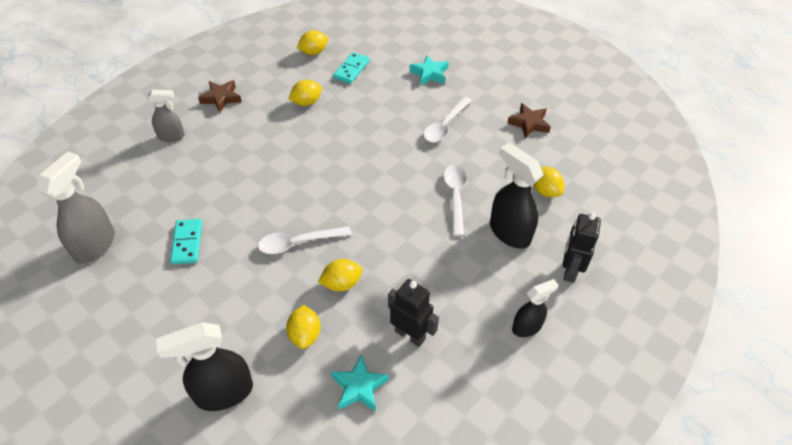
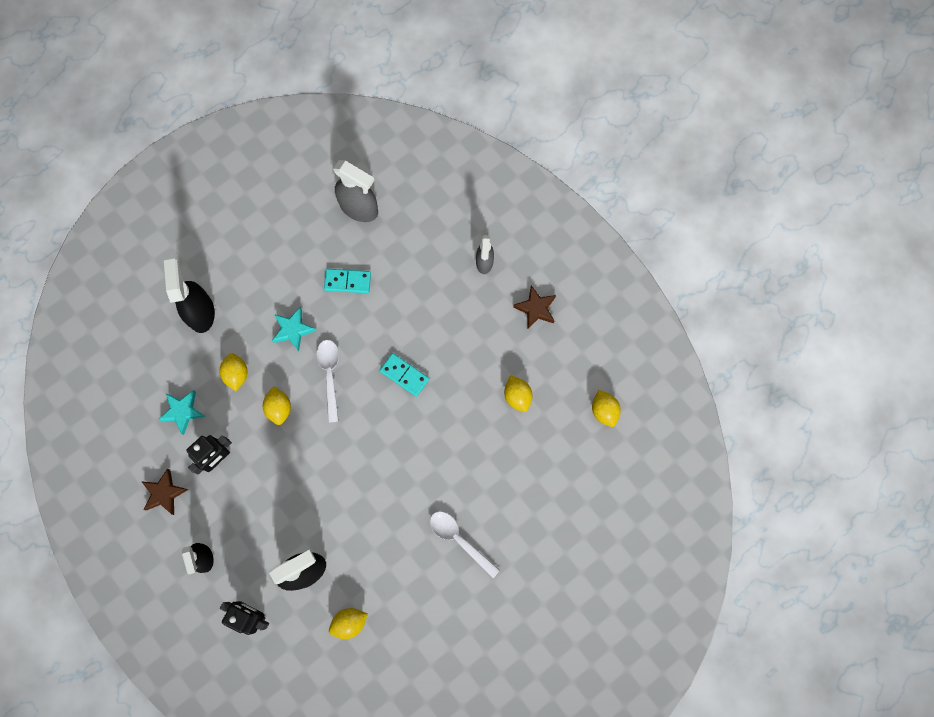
camera: 100 degrees right, 25 degrees up
yellow lemon [286,305,321,349] -> yellow lemon turned 75 degrees clockwise [219,353,248,391]
turquoise domino [333,52,370,84] -> turquoise domino moved to [380,353,429,397]
turquoise star [409,55,449,86] -> turquoise star moved to [272,307,316,351]
white spoon [443,165,467,236] -> none
brown star [507,103,551,138] -> brown star moved to [141,469,188,515]

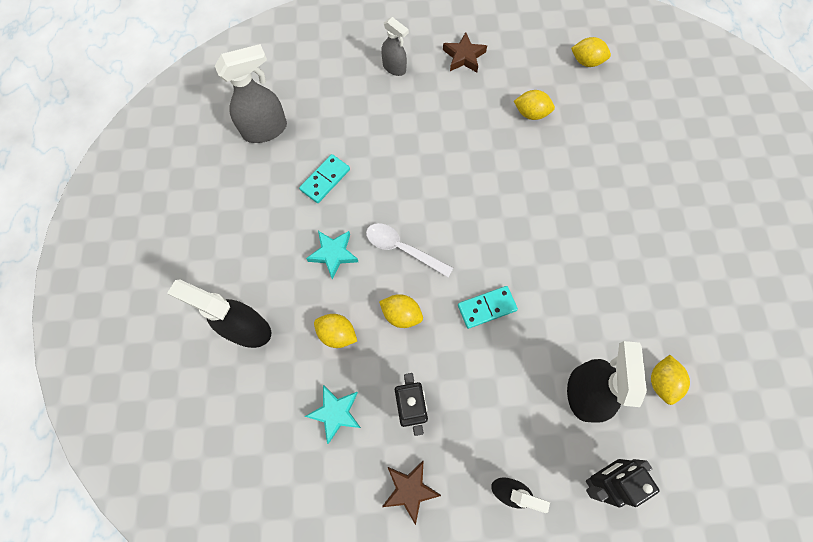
camera: 55 degrees left, 5 degrees down
turquoise domino [380,353,429,397] -> turquoise domino moved to [458,286,518,329]
white spoon [430,511,500,578] -> none

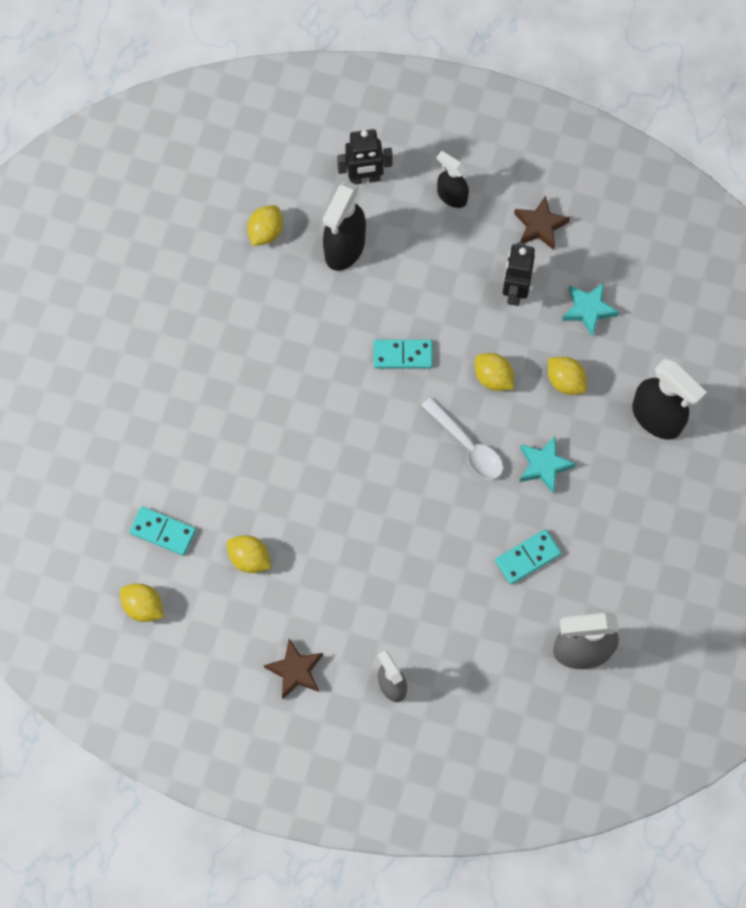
camera: 160 degrees left, 0 degrees up
none -> turquoise domino [129,506,196,556]

